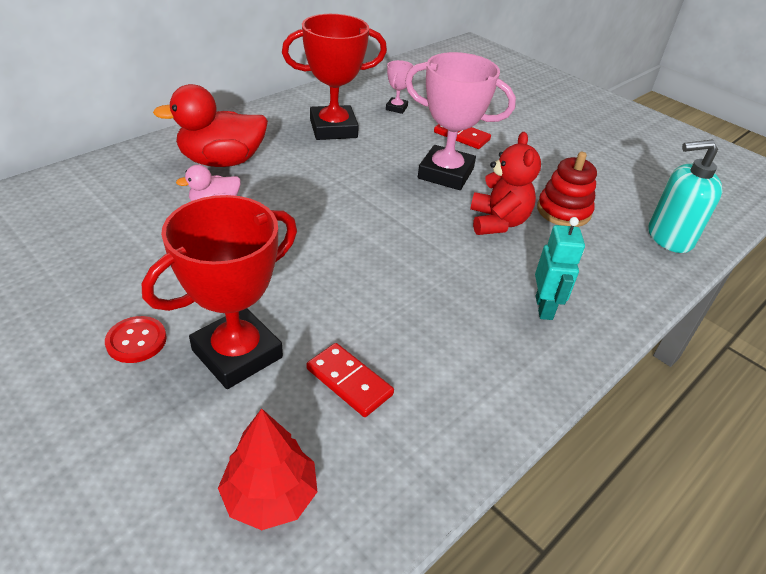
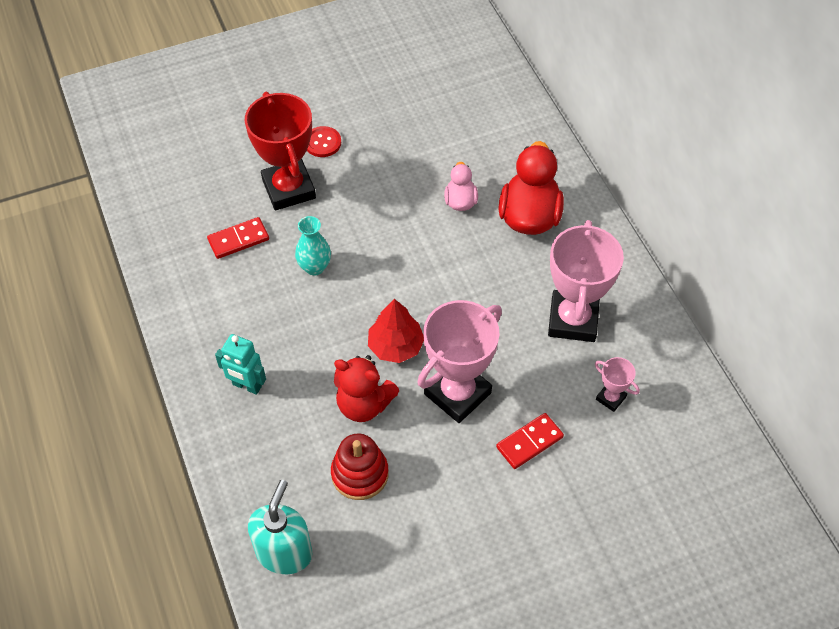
camera: 115 degrees right, 15 degrees up
red tree [218,408,317,530] -> red tree moved to [368,299,424,363]
red trophy [282,14,387,140] -> pink trophy [548,220,624,342]
none -> turquoise vase [295,216,331,276]

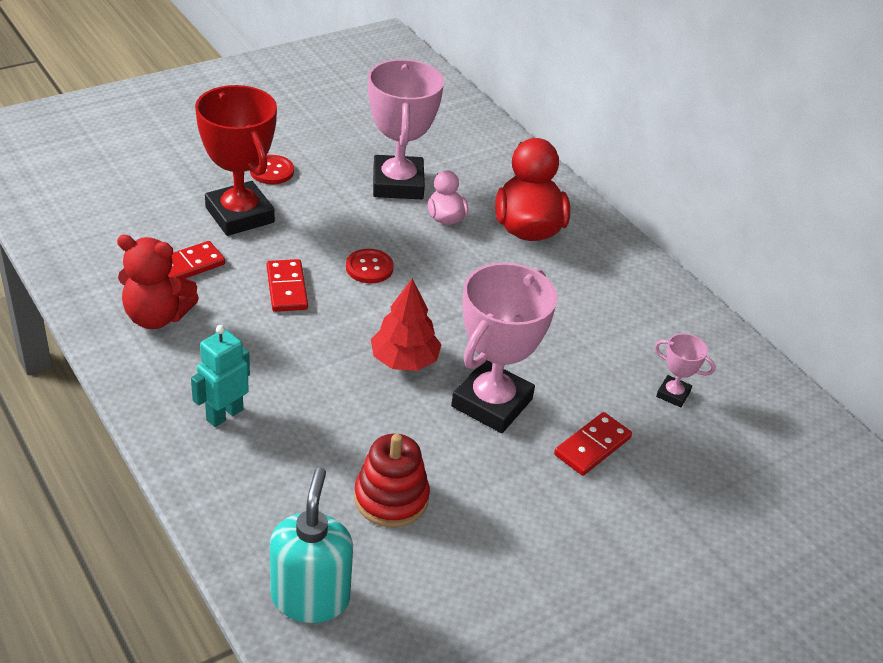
camera: 15 degrees left, 15 degrees down
turquoise robot [215,334,266,395] -> turquoise robot turned 120 degrees clockwise [191,325,250,427]
turquoise vase [295,216,331,276] -> red domino [267,259,308,312]
red teddy bear [334,355,399,422] -> red teddy bear moved to [117,235,199,329]
pink trophy [548,220,624,342] -> pink trophy moved to [368,59,444,199]
none -> red button [346,249,394,283]

